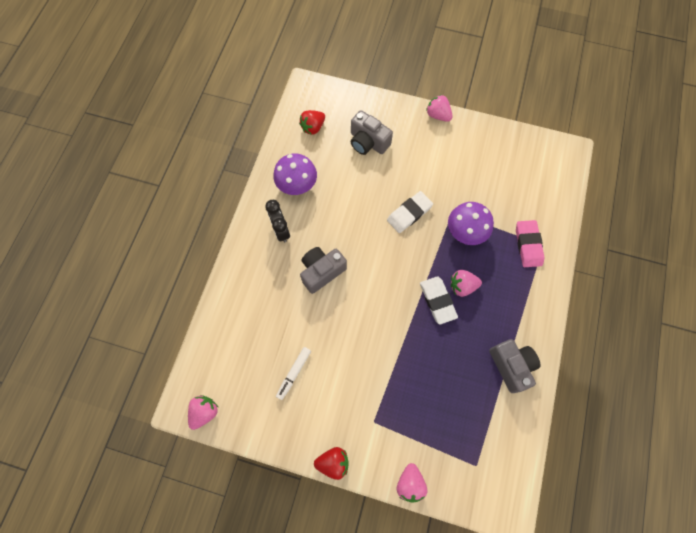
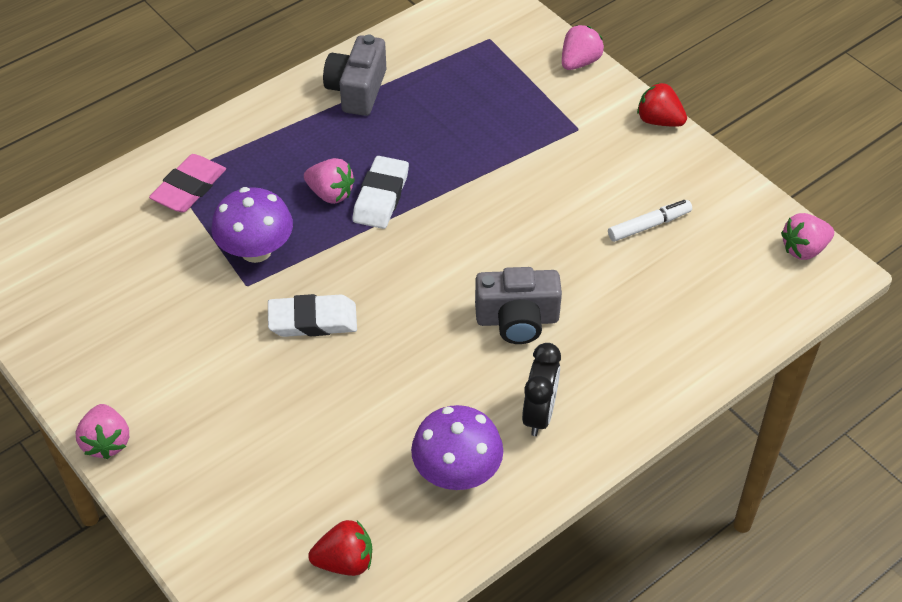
camera: 145 degrees left, 20 degrees down
grey camera [351,110,393,155] -> none

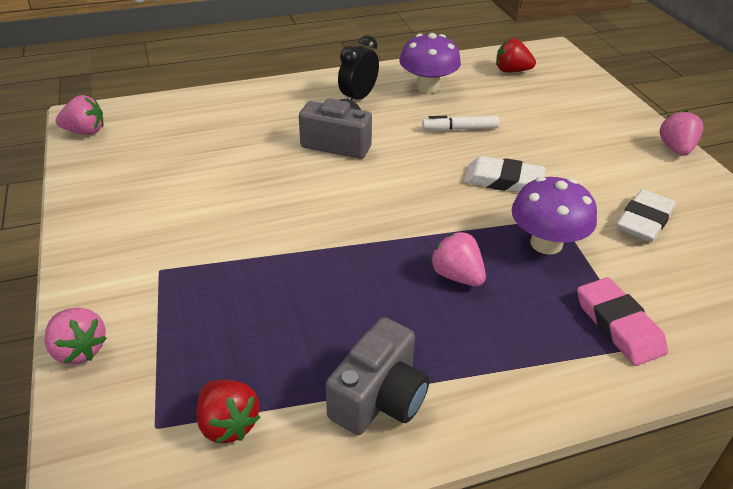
camera: 160 degrees left, 10 degrees down
pink eraser [149,154,226,213] -> pink eraser turned 75 degrees counterclockwise [577,277,668,366]
white eraser [352,156,409,229] -> white eraser moved to [616,189,676,242]
pink strawberry [562,25,604,70] -> pink strawberry turned 105 degrees counterclockwise [44,308,107,365]
white marker [608,200,692,242] -> white marker moved to [422,116,499,131]
red strawberry [637,82,687,127] -> red strawberry moved to [196,380,260,444]

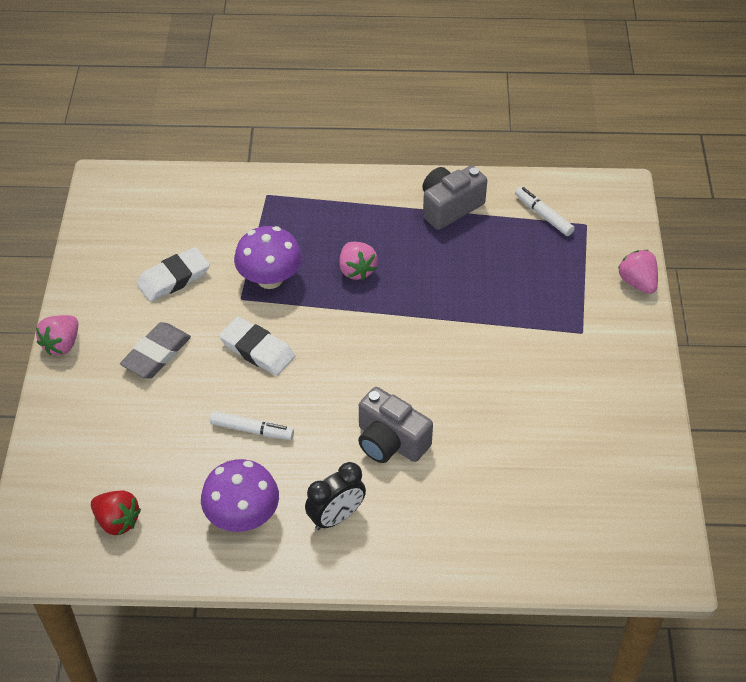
camera: 160 degrees left, 10 degrees up
pink strawberry [56,95,103,135] -> none
red strawberry [196,380,260,444] -> white marker [515,187,575,236]
pink eraser [577,277,668,366] -> none
none -> grey eraser [120,322,191,379]

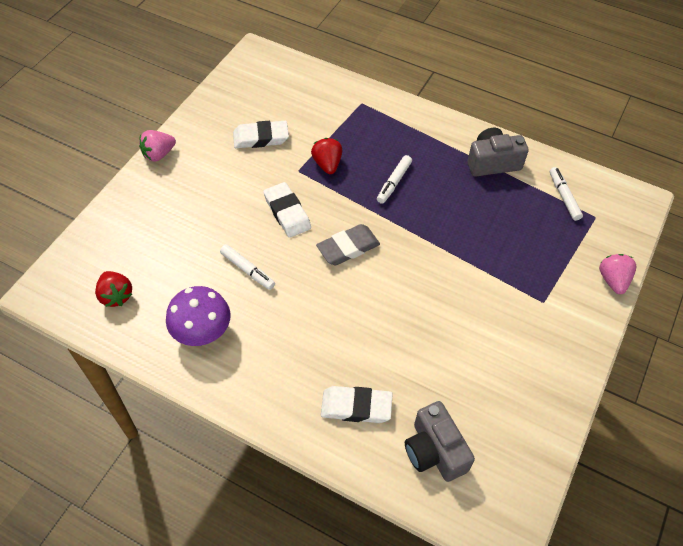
camera: 25 degrees right, 5 degrees up
grey eraser [120,322,191,379] -> grey eraser moved to [316,224,380,265]
purple mushroom [234,226,302,289] -> red strawberry [311,138,342,174]
black clock [305,462,366,530] -> none
pink strawberry [339,242,377,280] -> white marker [377,155,412,204]
grey camera [358,387,433,463] -> grey camera moved to [405,401,475,482]
none -> white eraser [321,386,393,423]

